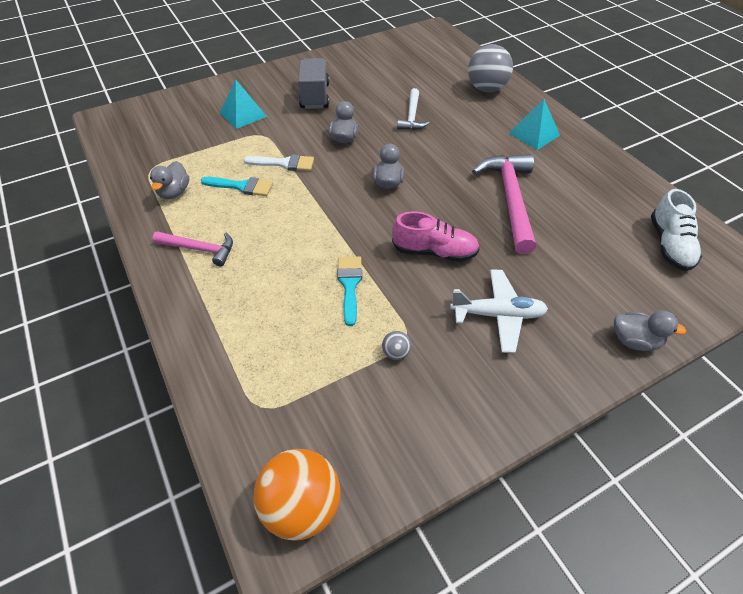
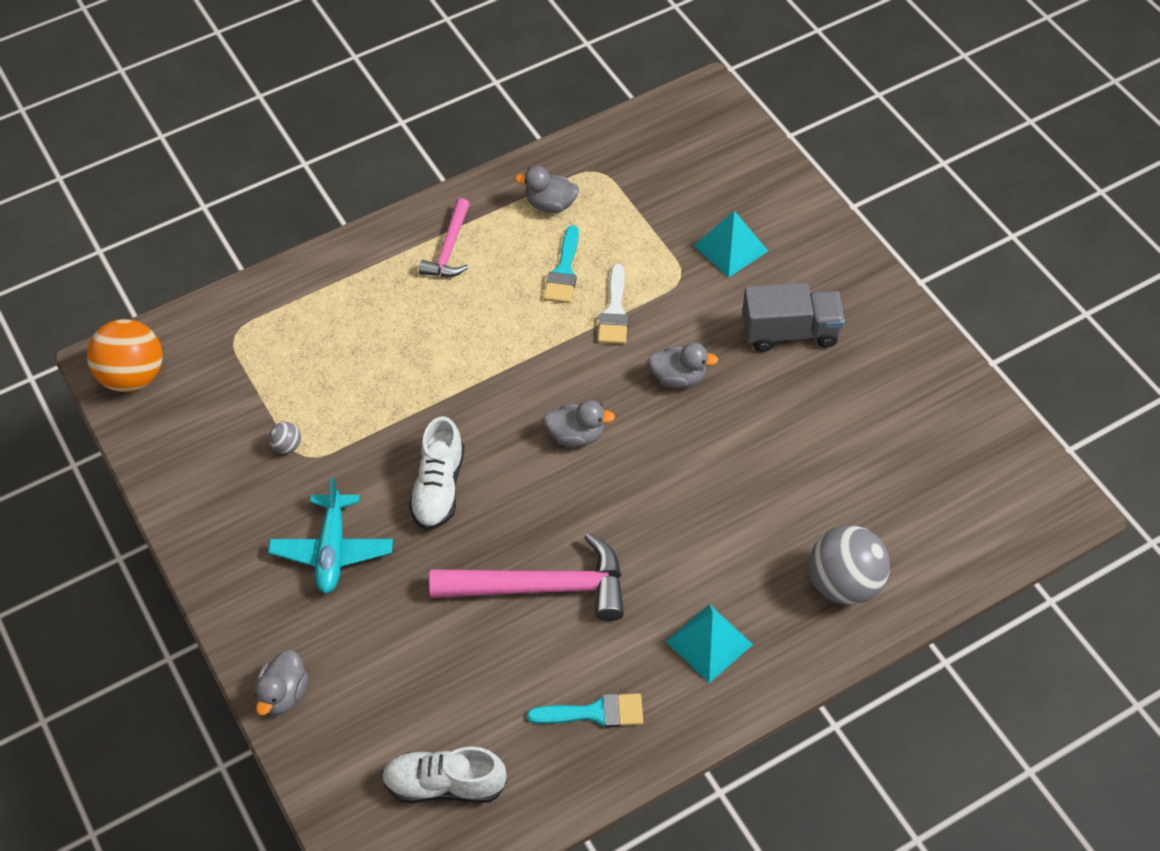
camera: 90 degrees right, 5 degrees up
turquoise brush [337,256,362,326] -> turquoise brush moved to [527,693,643,728]
pink shoe [392,211,480,262] -> white shoe [409,416,464,530]
white hammer [397,88,429,130] -> none
white plane [450,269,548,353] -> turquoise plane [268,477,393,594]

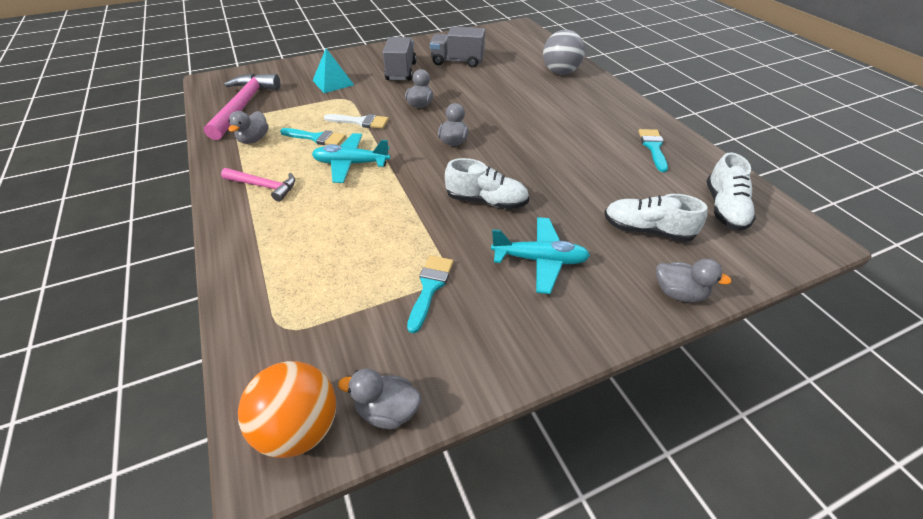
camera: 85 degrees left, 10 degrees down
grey ball [269,422,301,454] -> turquoise brush [407,255,453,333]
pink hammer [429,533,624,621] -> pink hammer moved to [204,73,280,140]
turquoise pyramid [666,604,753,683] -> none
none -> turquoise plane [312,133,390,183]
none -> grey duck [338,368,421,429]
none -> grey truck [430,26,485,68]
none -> white shoe [604,194,708,242]

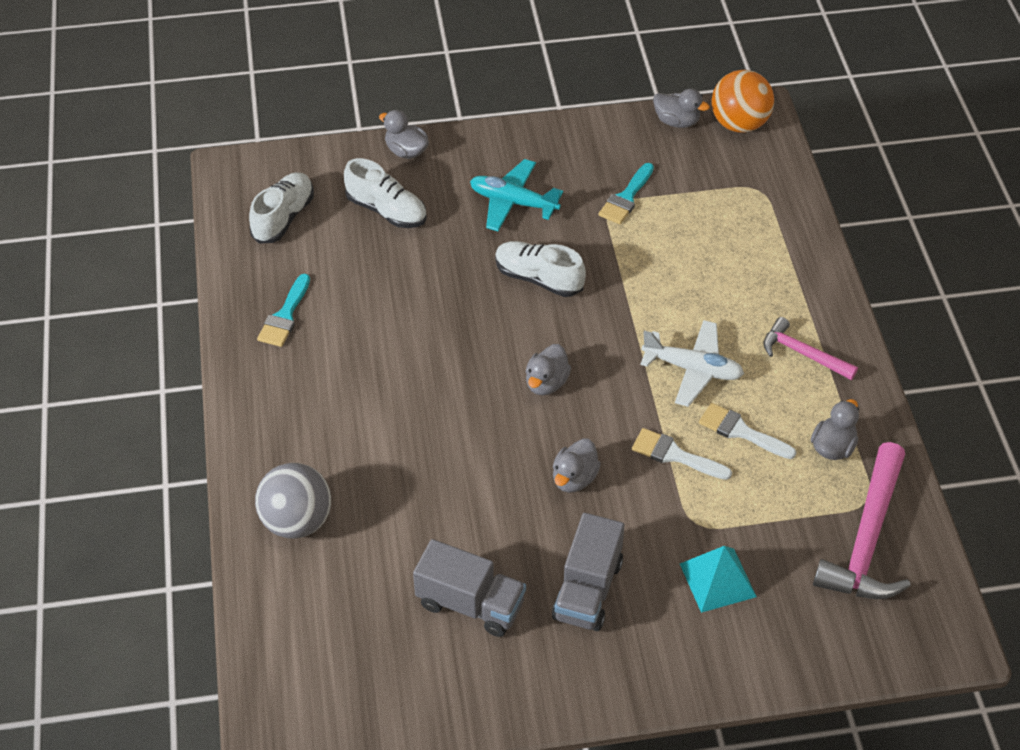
camera: 165 degrees left, 5 degrees up
turquoise brush [280,128,346,145] -> white brush [699,403,796,459]
turquoise plane [312,133,390,183] -> white plane [640,320,744,407]

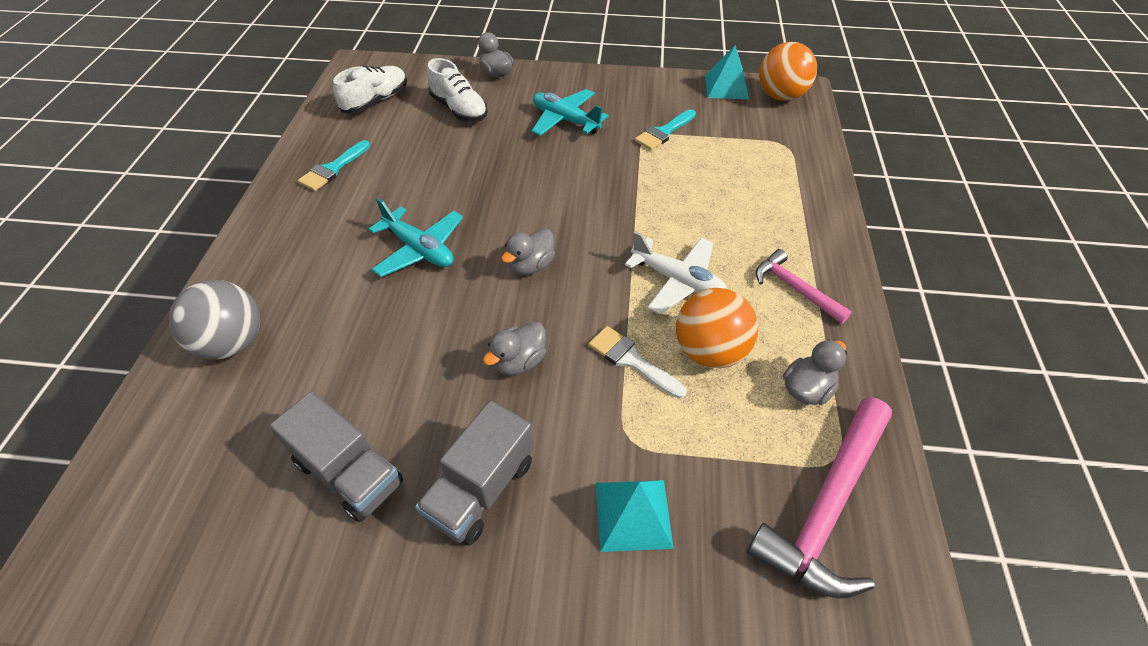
camera: 15 degrees right, 0 degrees up
white shoe [495,241,586,297] -> none
grey duck [653,89,710,128] -> turquoise pyramid [705,45,749,99]
white brush [699,403,796,459] -> orange ball [676,288,758,368]
none -> turquoise plane [369,198,463,277]

